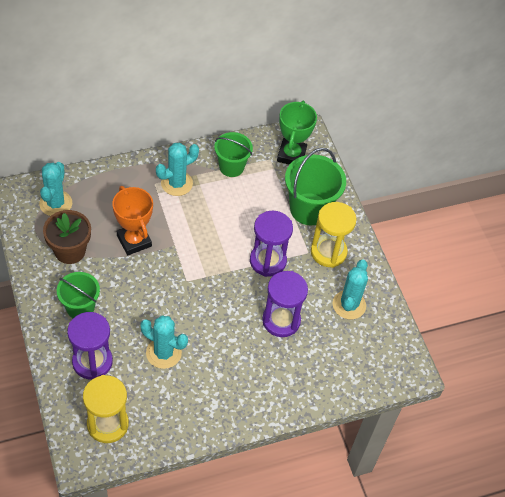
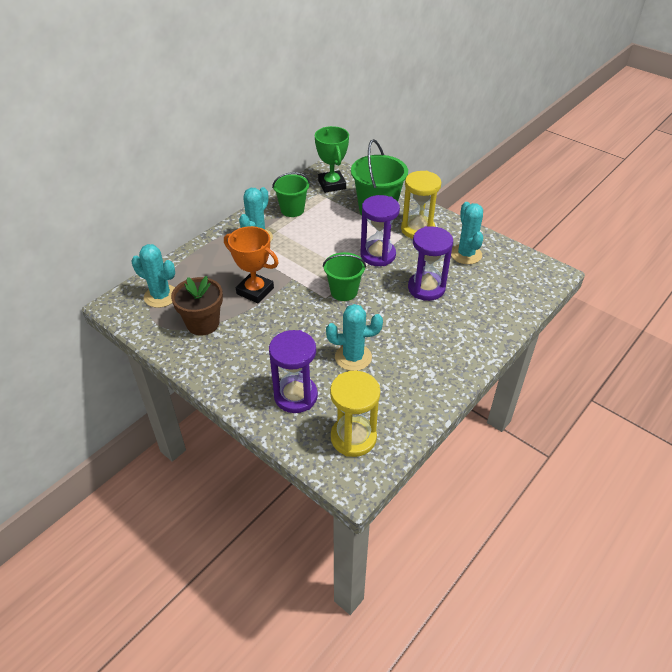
camera: 25 degrees left, 10 degrees down
turquoise cactus [39,162,72,216] -> turquoise cactus turned 45 degrees counterclockwise [132,244,175,308]
green bucket [57,272,100,318] -> green bucket moved to [323,252,366,301]

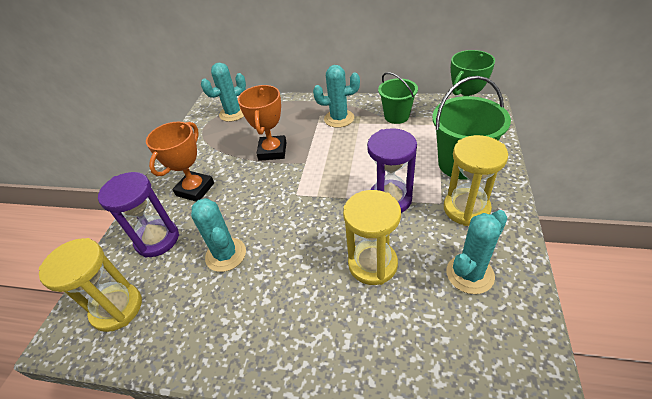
camera: 65 degrees right, 0 degrees up
turquoise cactus [132,244,175,308] -> turquoise cactus turned 60 degrees clockwise [201,63,246,122]
brown flower pot [171,276,223,336] -> none
green bucket [323,252,366,301] -> none
purple hourglass [408,226,453,301] -> yellow hourglass [343,190,401,285]
none -> orange trophy [146,122,214,202]

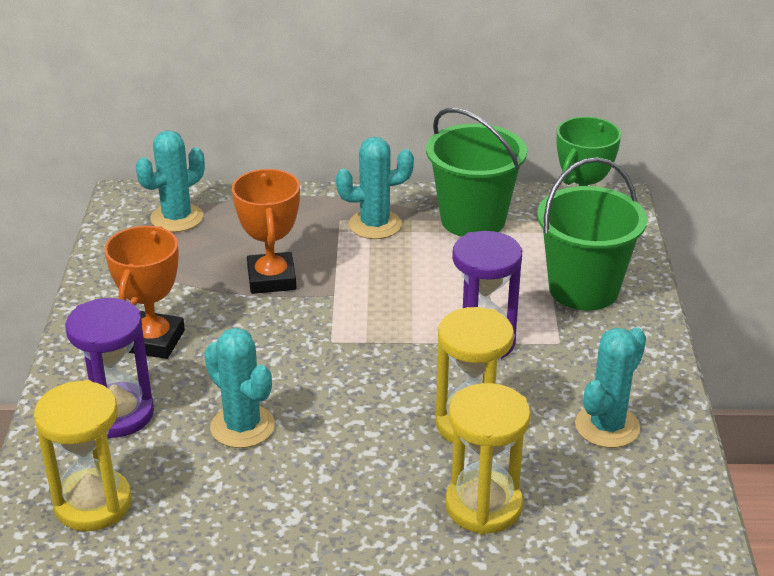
camera: 15 degrees left, 10 degrees down
green bucket [378,72,418,124] -> green bucket [426,108,527,237], size x1.55
yellow hourglass [444,135,508,226] -> yellow hourglass moved to [445,383,531,535]

